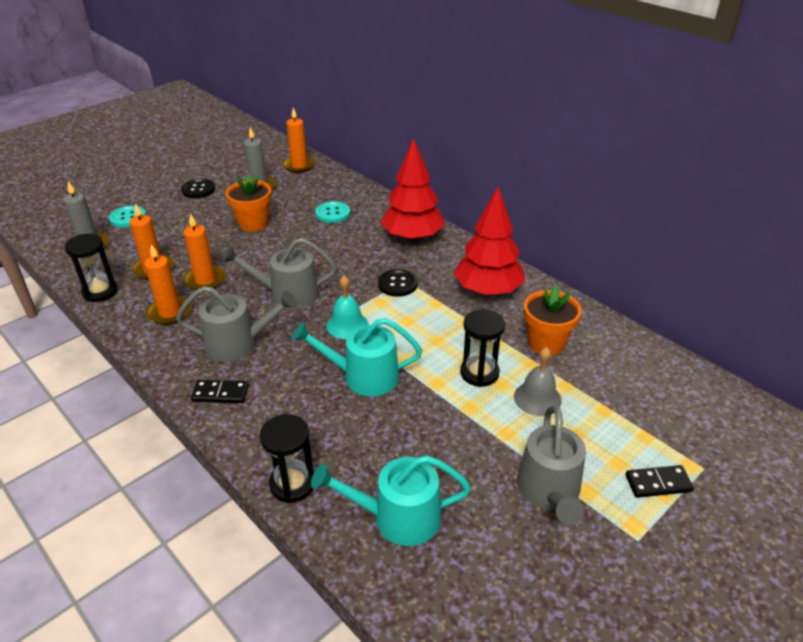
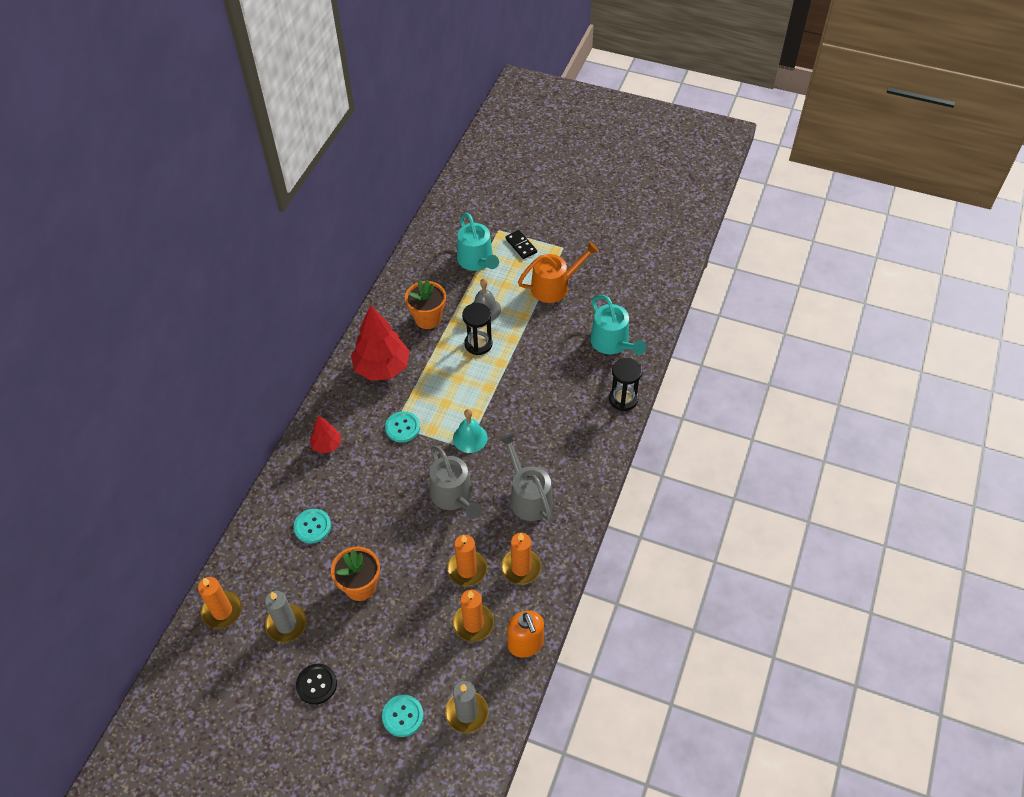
camera: 115 degrees left, 15 degrees up
black hourglass [65,234,118,302] -> orange soap dispenser [507,611,544,658]
black domino [191,380,248,403] -> none
turquoise watering can [292,318,422,396] -> turquoise watering can moved to [457,213,499,271]
black button [378,269,418,297] -> turquoise button [385,411,420,443]
red tree [381,138,445,241] -> red tree [309,415,341,454], size x0.52
grey watering can [517,406,586,525] -> orange watering can [518,242,599,303]

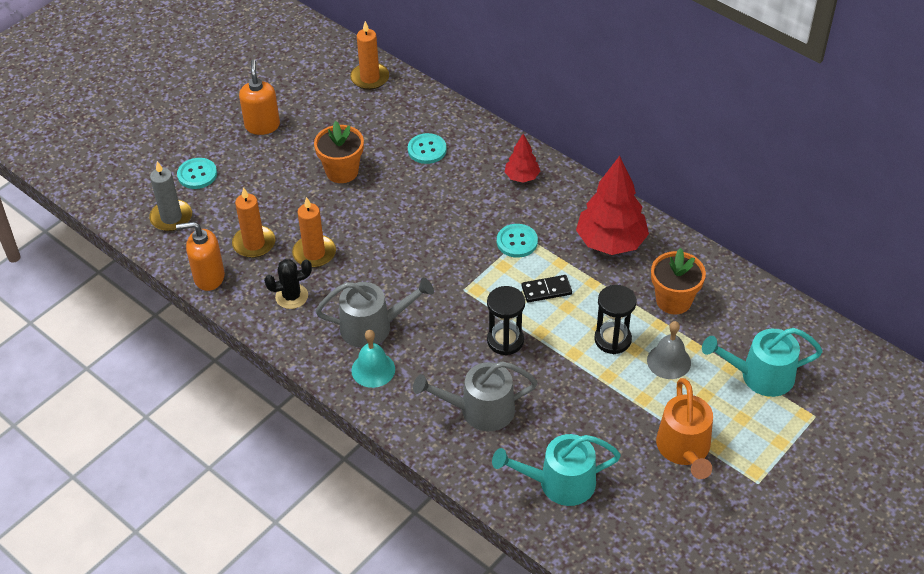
camera: 110 degrees right, 5 degrees down
grey candle [265,591,307,643] -> none
black button [296,664,337,705] -> orange soap dispenser [239,59,280,135]
grey watering can [430,446,482,519] -> grey watering can moved to [413,361,538,431]
turquoise bell [453,409,488,453] -> turquoise bell moved to [351,330,395,388]
orange candle [501,533,541,585] -> black cactus [264,259,312,309]
black domino [505,230,537,259] -> black domino moved to [522,275,572,303]
black hourglass [609,358,642,411] -> black hourglass moved to [487,286,525,356]

